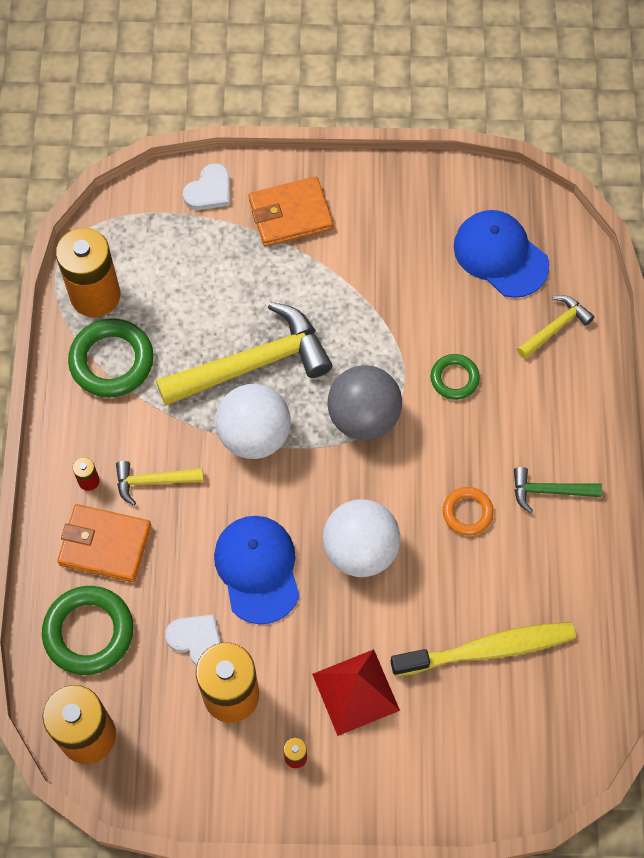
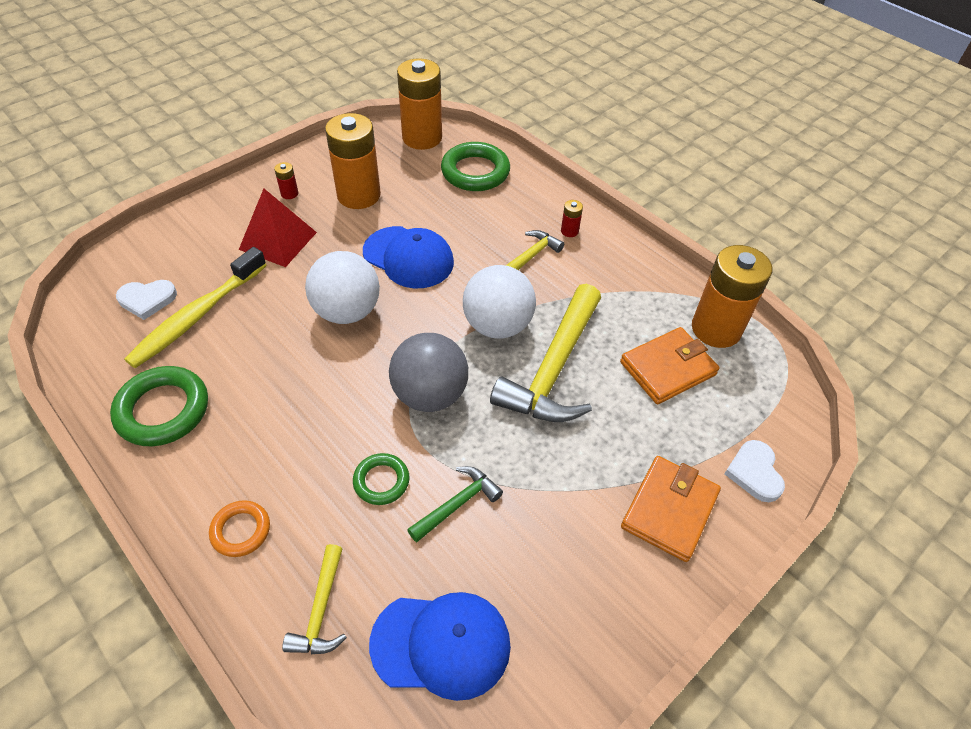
camera: 135 degrees right, 15 degrees down
orange wallet [57,504,151,582] -> orange wallet moved to [620,327,720,404]
green ring [68,318,154,397] -> green ring moved to [110,366,208,446]
white heart [165,615,221,666] -> white heart moved to [116,280,177,320]
orange ring [443,487,494,536] -> orange ring moved to [209,500,270,557]
green hammer [514,467,602,513] -> green hammer moved to [407,466,503,542]

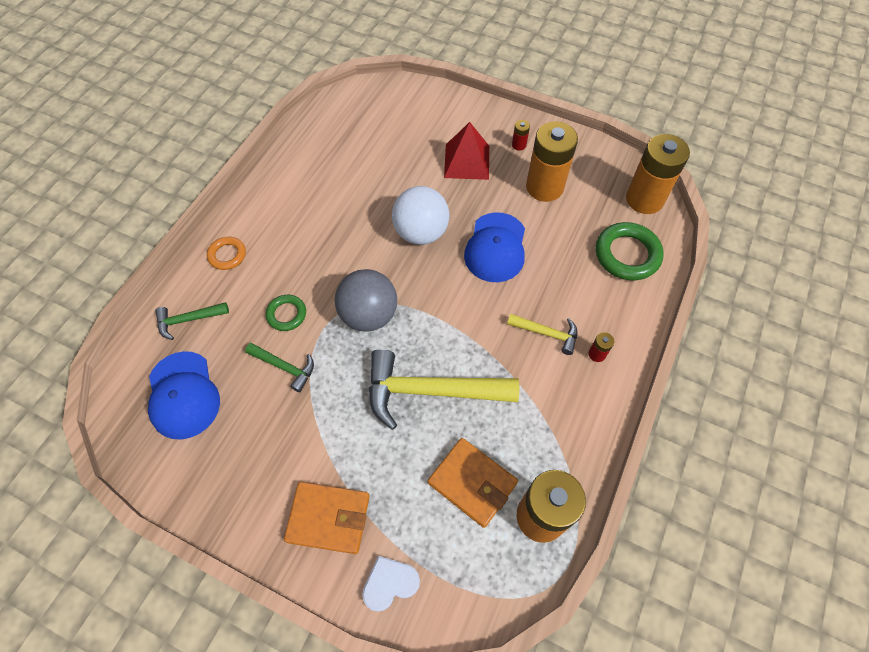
camera: 70 degrees right, 10 degrees up
green ring [110,366,208,446] -> none
white heart [116,280,177,320] -> none
yellow toothbrush [124,247,267,368] -> none
yellow hammer [282,544,347,654] -> green hammer [155,302,229,340]
white ball [463,265,536,339] -> none

